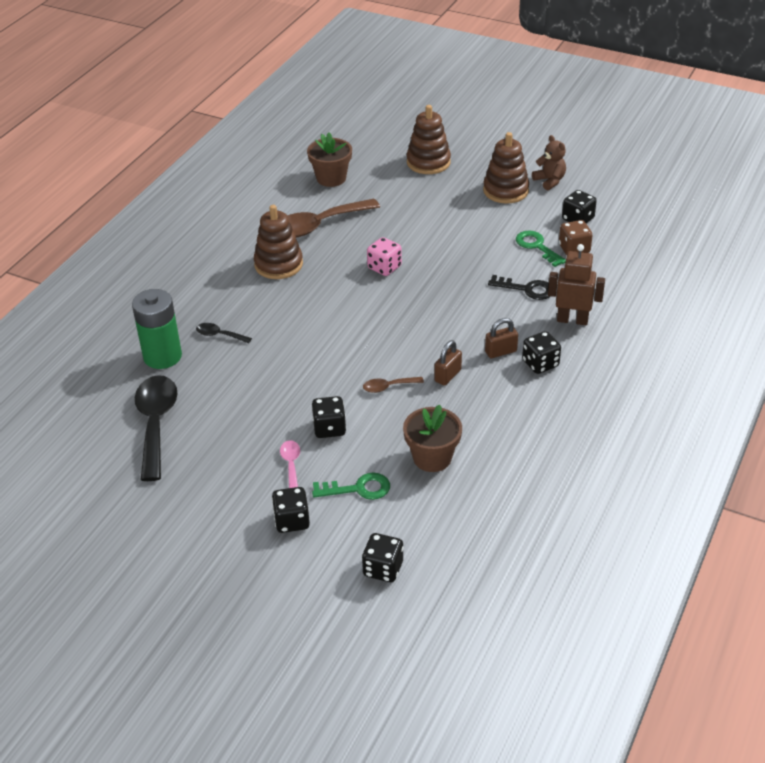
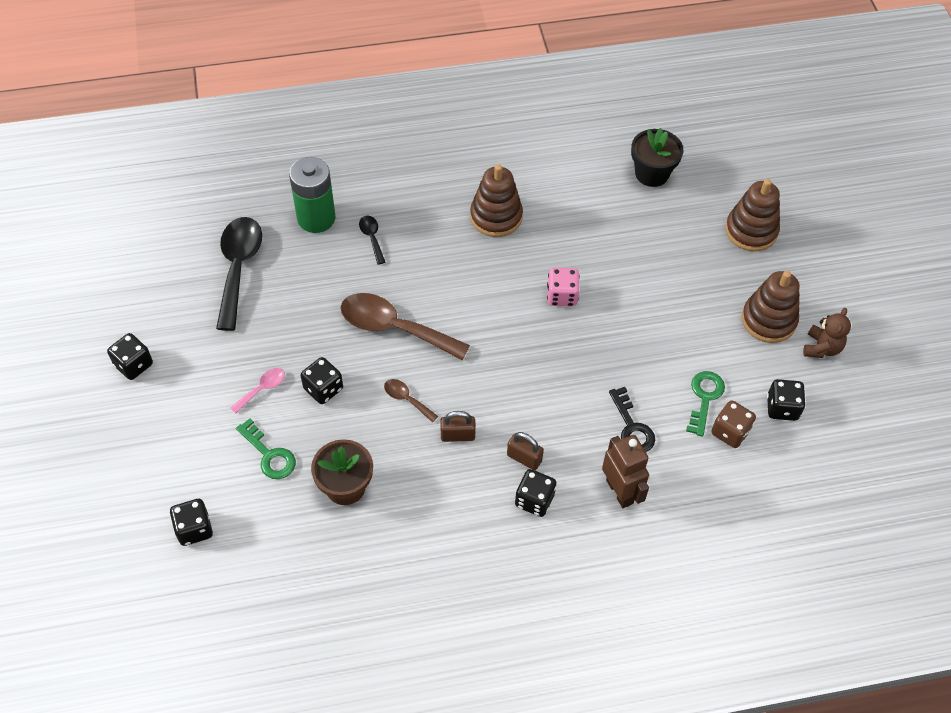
camera: 50 degrees right, 15 degrees up
black spoon [135,375,177,481] -> black spoon turned 45 degrees counterclockwise [216,217,262,331]
black dice [272,487,310,533] -> black dice moved to [107,333,153,380]
brown spoon [287,199,380,237] -> brown spoon moved to [341,293,470,360]
brown flower pot [307,132,352,187] -> black flower pot [631,128,683,187]

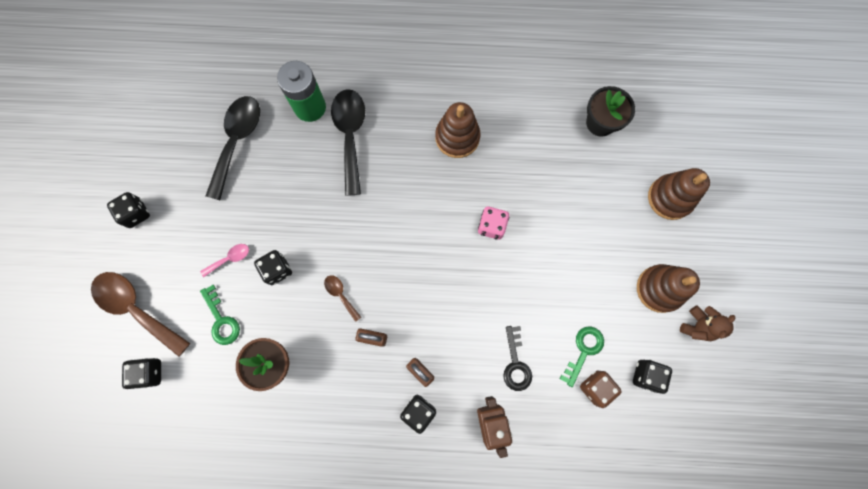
camera: 15 degrees right, 20 degrees up
brown spoon [341,293,470,360] -> brown spoon moved to [91,272,190,357]
black spoon [359,216,385,265] -> black spoon [331,89,365,196], size x2.17

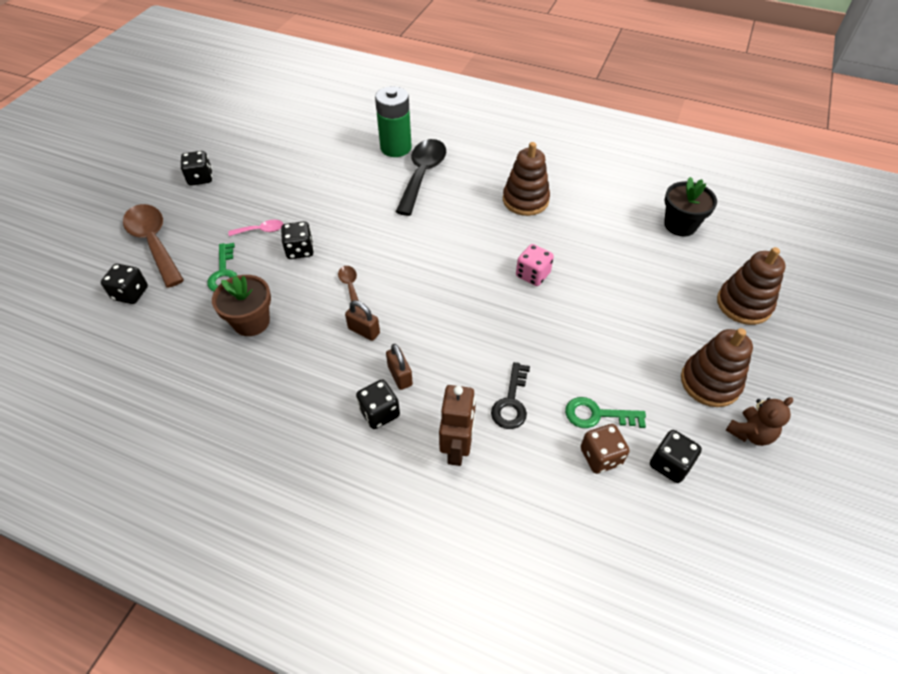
camera: 20 degrees right, 25 degrees down
black spoon [206,96,260,200] -> none
green key [560,326,604,387] -> green key turned 135 degrees counterclockwise [565,397,646,428]

